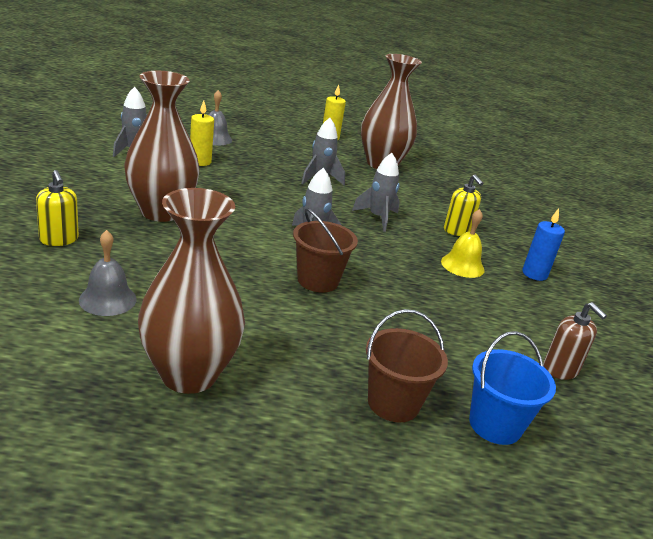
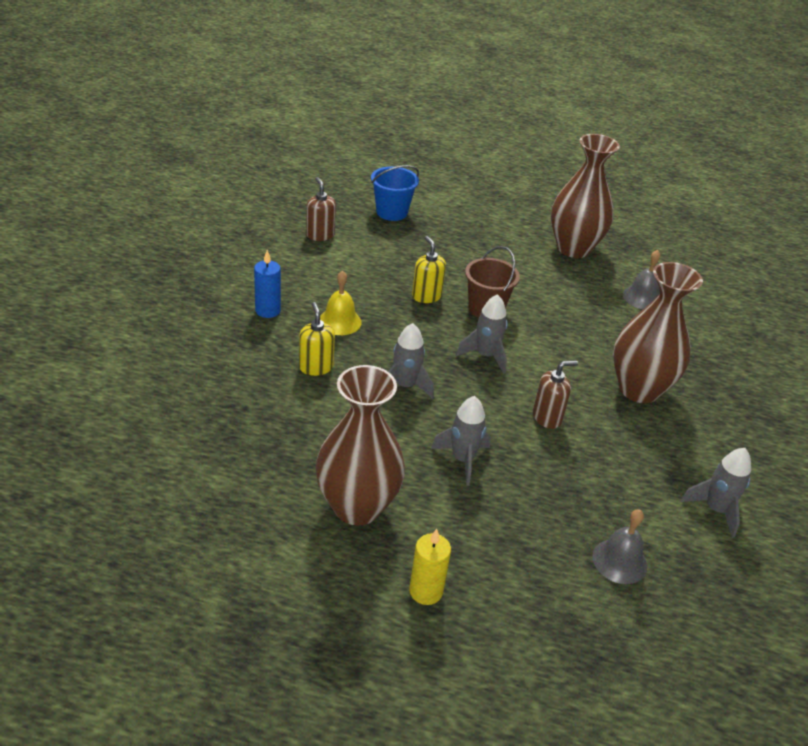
camera: 170 degrees left, 10 degrees up
yellow soap dispenser [36,170,79,246] -> yellow soap dispenser moved to [412,236,446,303]
yellow candle [190,101,214,166] -> none
brown bucket [366,309,448,423] -> none
none -> brown soap dispenser [533,361,578,429]

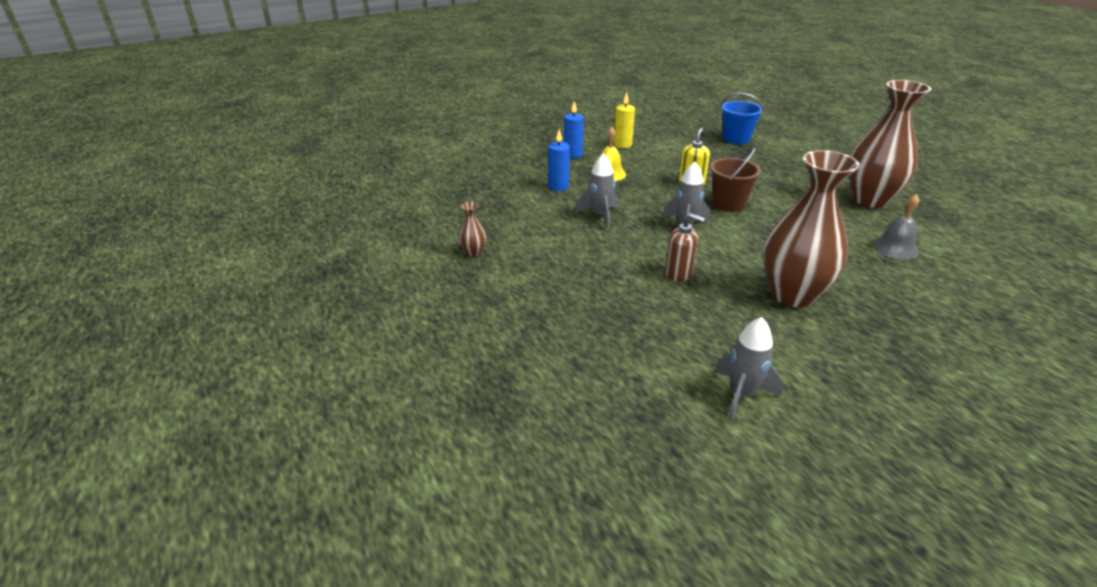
camera: 50 degrees right, 5 degrees down
yellow soap dispenser [299,302,335,376] -> blue candle [548,129,570,191]
brown soap dispenser [306,177,336,241] -> none
brown vase [316,365,405,525] -> brown vase [458,202,486,257], size x0.40
yellow candle [409,529,451,605] -> yellow candle moved to [614,93,635,148]
grey rocket [431,396,491,486] -> none
grey bell [592,509,647,584] -> none

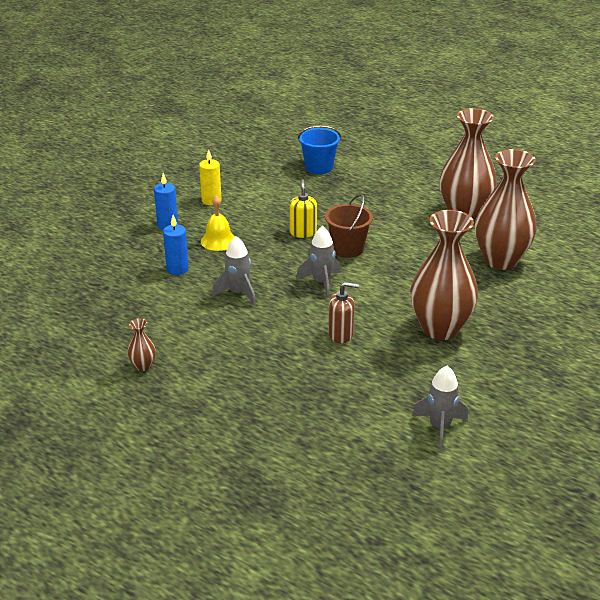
camera: 25 degrees left, 0 degrees up
grey bell [873,194,919,260] -> brown vase [475,149,537,270]

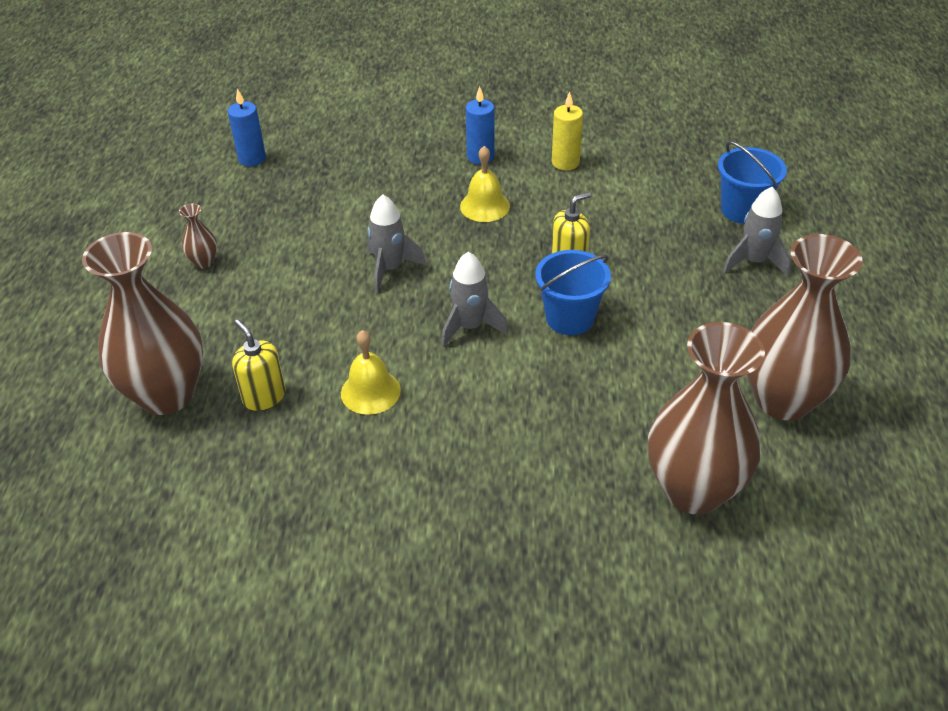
camera: 60 degrees right, 10 degrees up
blue candle [163,215,189,275] -> blue candle moved to [228,88,266,166]
brown bucket [325,194,373,258] -> blue bucket [535,250,611,335]
brown soap dispenser [328,282,359,343] -> yellow bell [341,330,401,415]
brown vase [410,210,478,340] -> brown vase moved to [82,232,203,415]
grey rocket [412,366,468,450] -> grey rocket moved to [723,187,791,276]
none -> yellow soap dispenser [232,320,286,411]

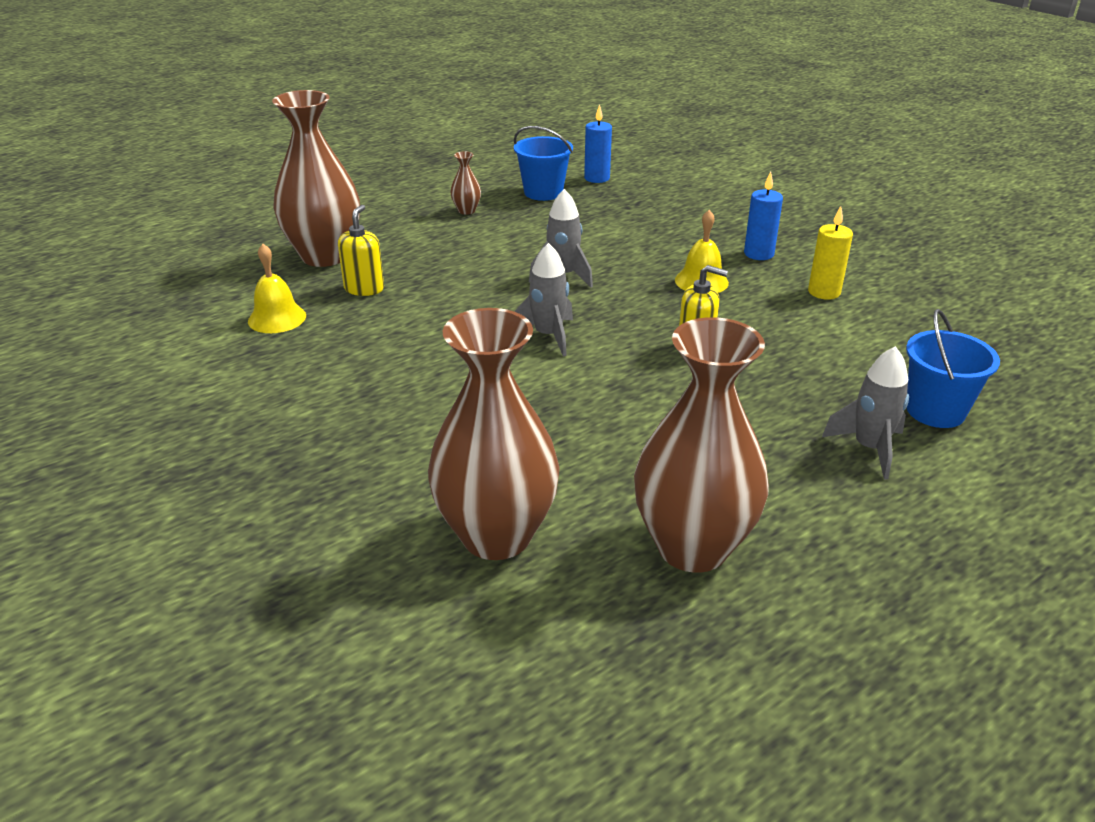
camera: 50 degrees right, 10 degrees down
yellow bell [341,330,401,415] -> yellow bell moved to [248,244,306,333]
blue bucket [535,250,611,335] -> blue bucket moved to [514,126,573,201]

